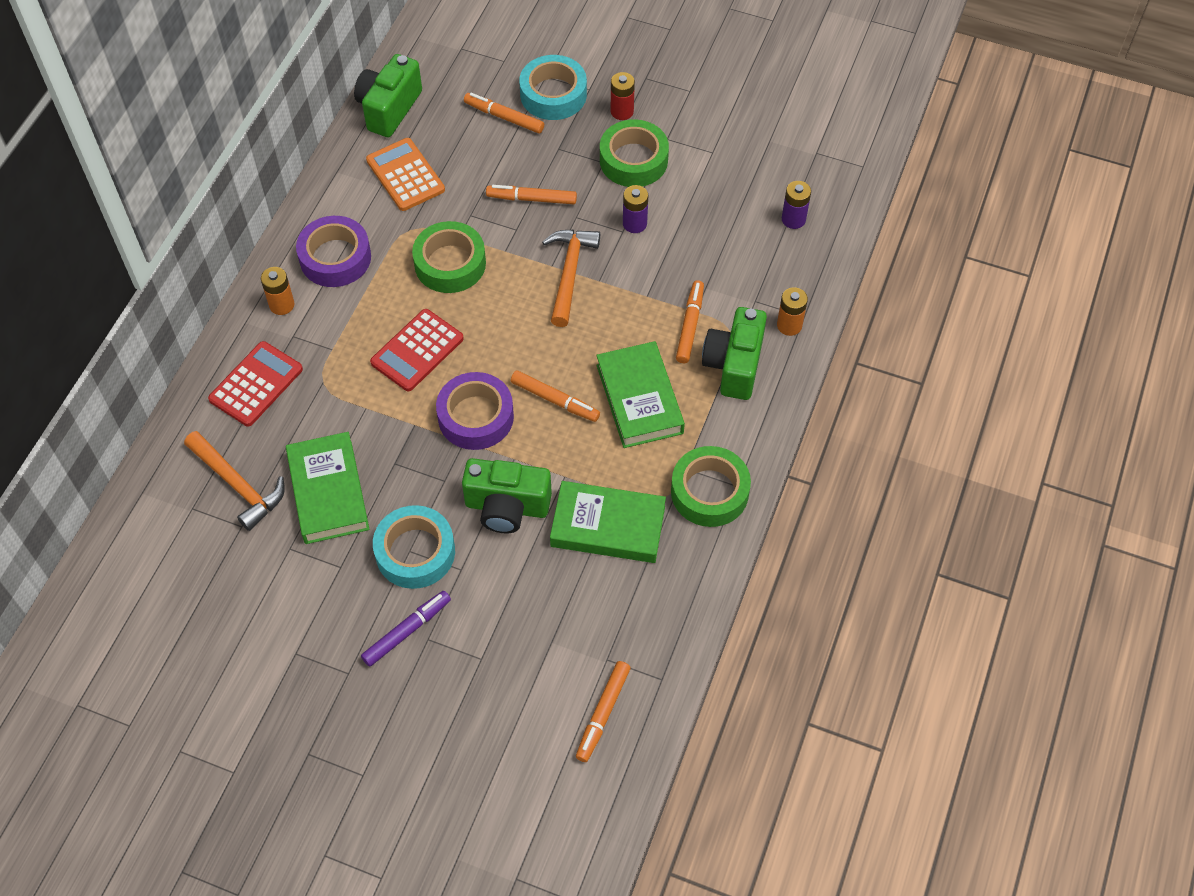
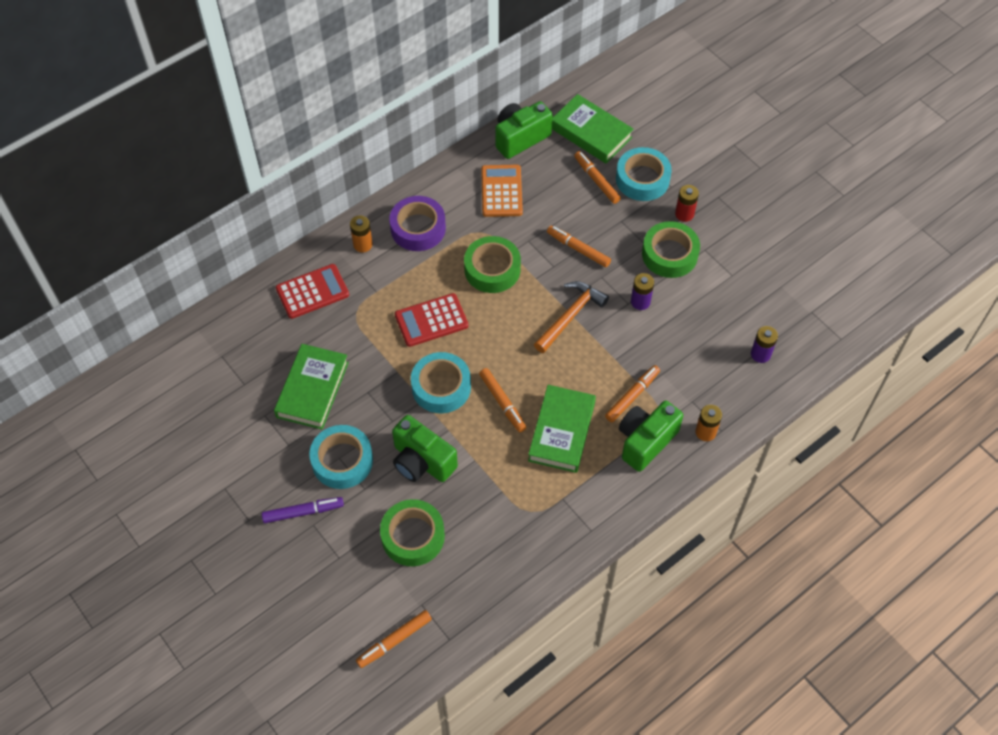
camera: 30 degrees right, 0 degrees up
orange hammer [184,431,285,531] -> none
purple tape [436,372,514,450] -> turquoise tape [411,352,471,413]
green book [550,481,666,563] -> green book moved to [552,94,633,163]
green tape [671,446,751,527] -> green tape moved to [380,499,445,566]

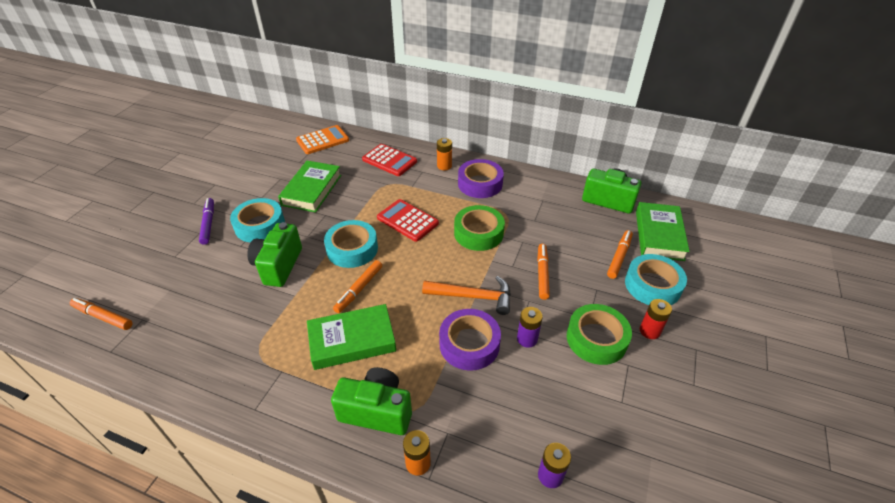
camera: 60 degrees right, 15 degrees down
purple marker [262,497,344,523] -> purple marker turned 150 degrees counterclockwise [199,198,214,245]
green book [274,344,349,430] -> green book turned 60 degrees counterclockwise [278,161,341,213]
green tape [380,499,445,566] -> none
orange calculator [481,165,523,217] -> orange calculator moved to [296,125,349,154]
orange marker [605,365,660,422] -> none
none -> purple tape [439,309,501,371]

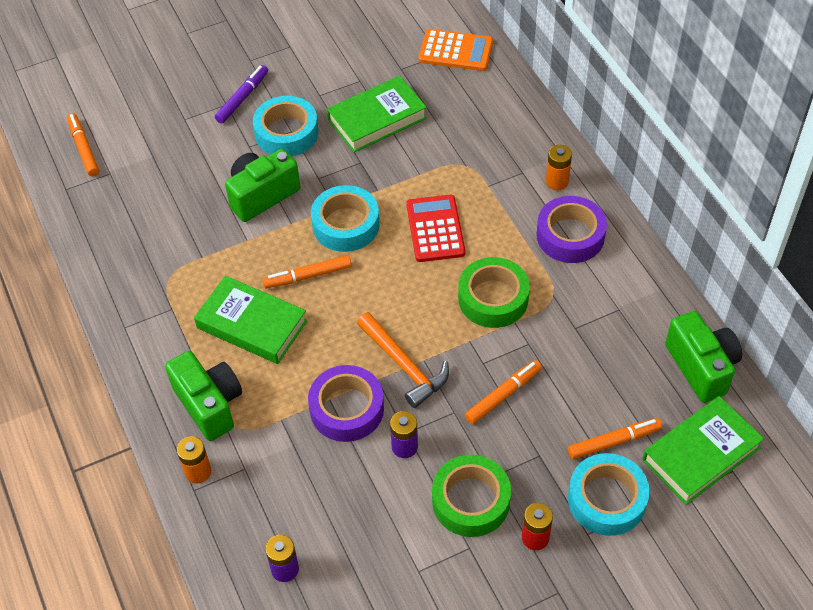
camera: 45 degrees right, 10 degrees up
red calculator [362,144,417,176] -> none

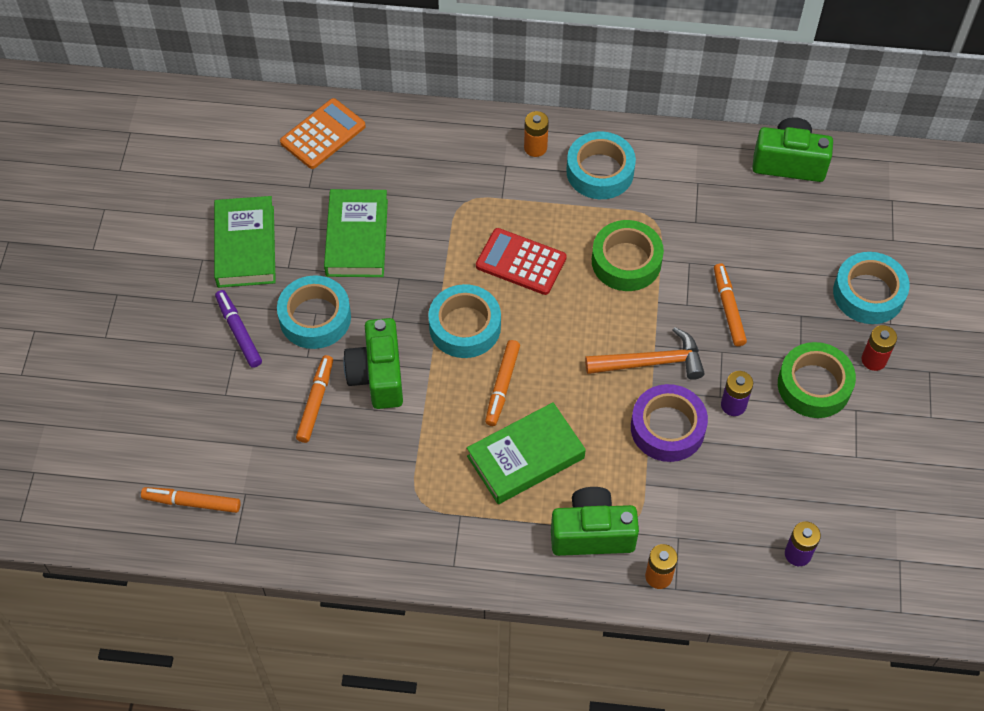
camera: 60 degrees left, 5 degrees up
purple tape [536,196,607,263] -> turquoise tape [566,131,636,199]
orange marker [568,418,662,459] -> orange marker moved to [296,355,333,443]
green book [642,396,764,505] -> green book moved to [214,196,276,288]

